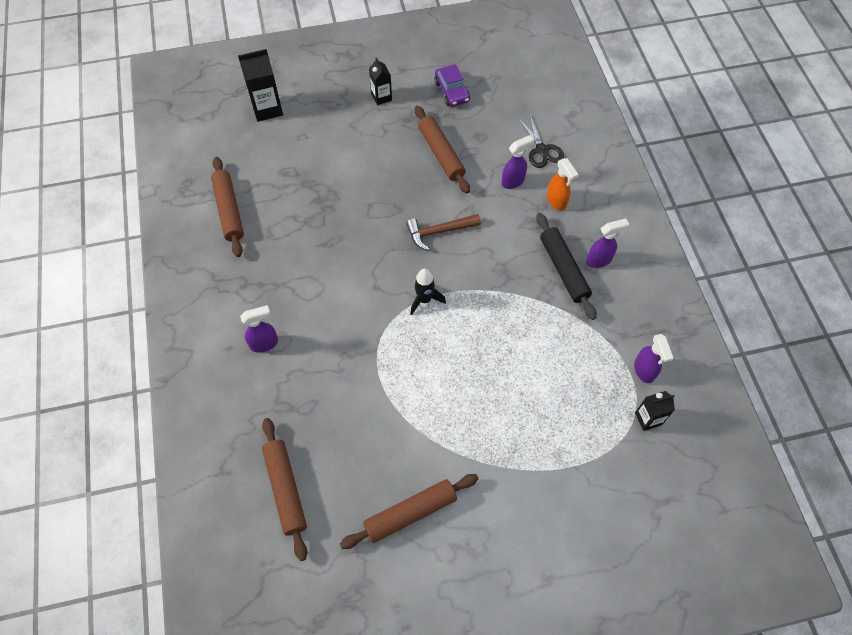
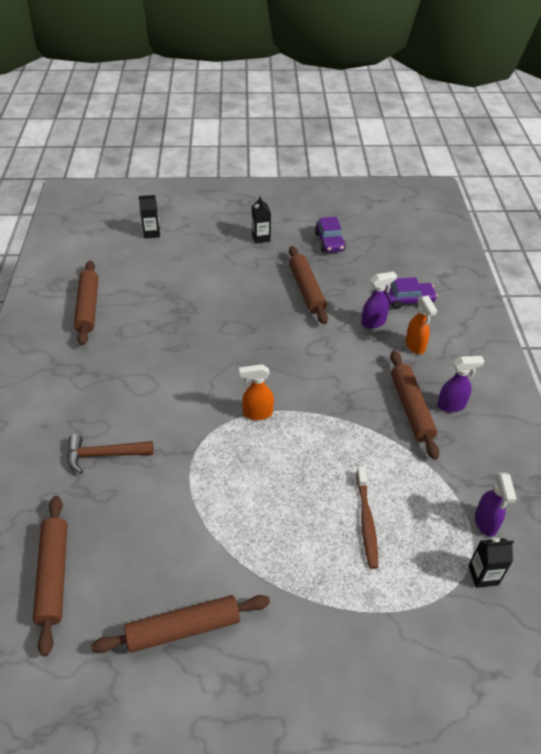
camera: 10 degrees right, 15 degrees down
black carton [238,49,283,122] -> black carton [139,195,160,238], size x0.62
purple spray bottle [240,305,278,353] -> none
brown hammer [406,214,481,251] -> brown hammer moved to [67,434,154,474]
black rocket [410,268,446,315] -> orange spray bottle [239,364,274,420]
black scissors [518,115,564,168] -> purple car [384,277,438,309]
black rolling pin [536,213,597,320] -> brown rolling pin [390,351,439,460]
none -> brown toothbrush [356,467,378,569]

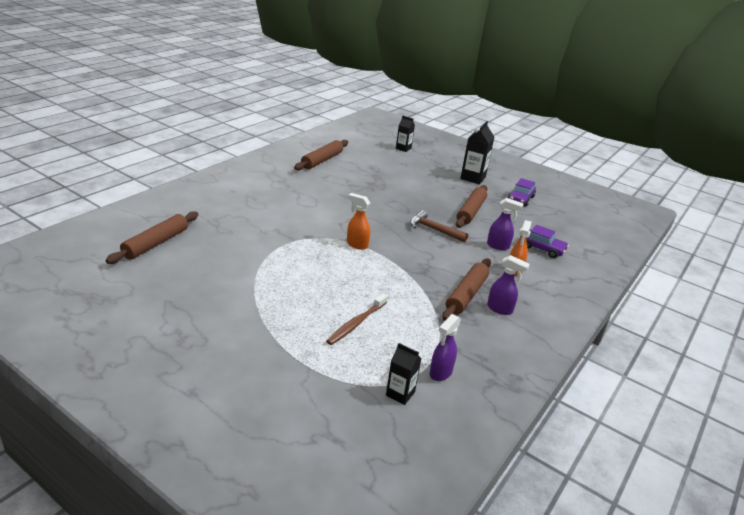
camera: 35 degrees right, 15 degrees down
brown hammer [67,434,154,474] -> brown hammer moved to [410,210,468,243]
brown rolling pin [91,595,270,653] -> none
black carton [252,196,271,243] -> black carton [460,121,494,184], size x1.61

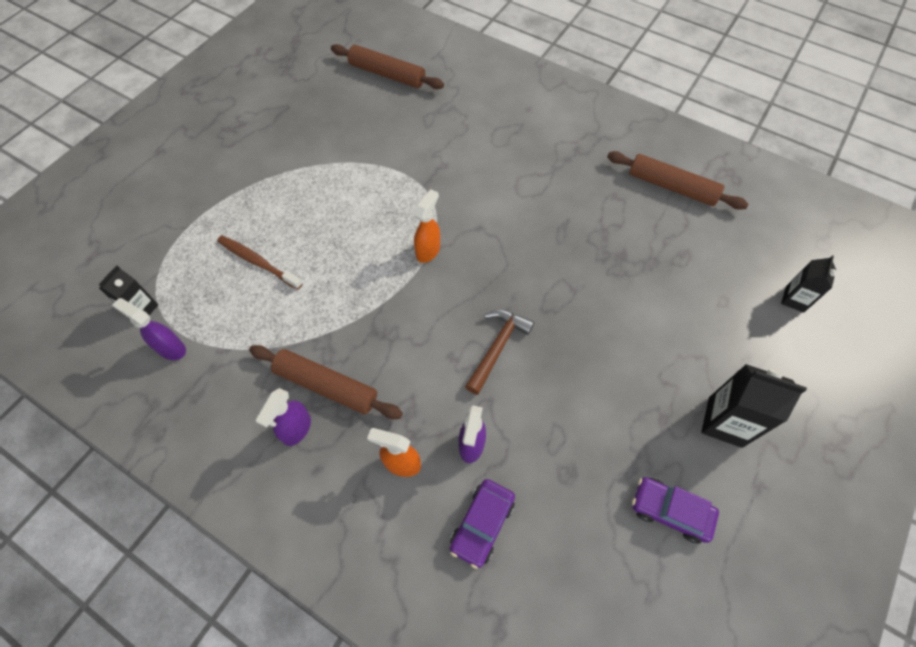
camera: 90 degrees right, 30 degrees up
brown rolling pin [456,185,488,228] -> none

